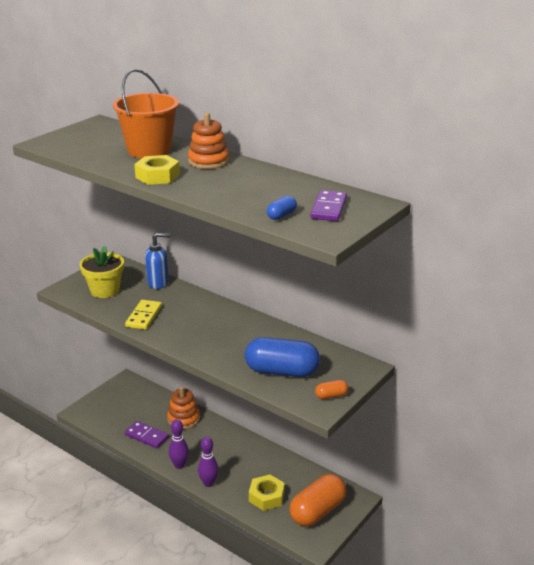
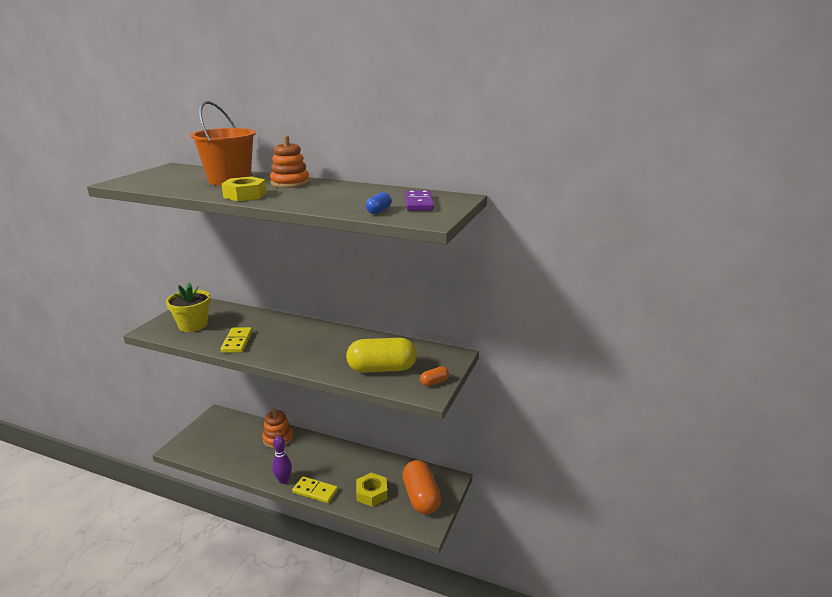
camera: 15 degrees left, 5 degrees down
purple domino [125,421,169,449] -> none
blue soap dispenser [145,232,170,289] -> none
purple bowling pin [198,437,219,487] -> yellow domino [292,476,338,503]
blue capsule [245,337,320,377] -> yellow capsule [346,338,417,373]
orange capsule [289,474,346,526] -> orange capsule turned 45 degrees counterclockwise [402,460,441,514]

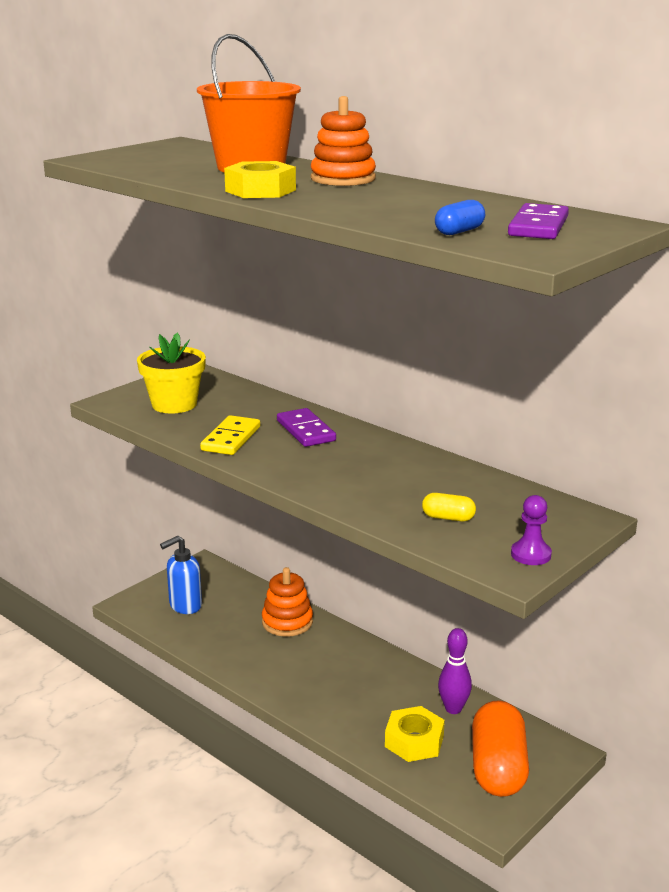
camera: 20 degrees right, 0 degrees up
purple bowling pin [272,436,292,484] -> purple bowling pin moved to [438,628,472,714]
yellow domino [292,476,338,503] -> none
yellow capsule [346,338,417,373] -> yellow capsule [422,493,476,521], size x0.44
orange capsule [420,366,449,386] -> purple pawn [511,495,552,565]
none -> blue soap dispenser [160,536,202,614]
none -> purple domino [277,408,336,447]

